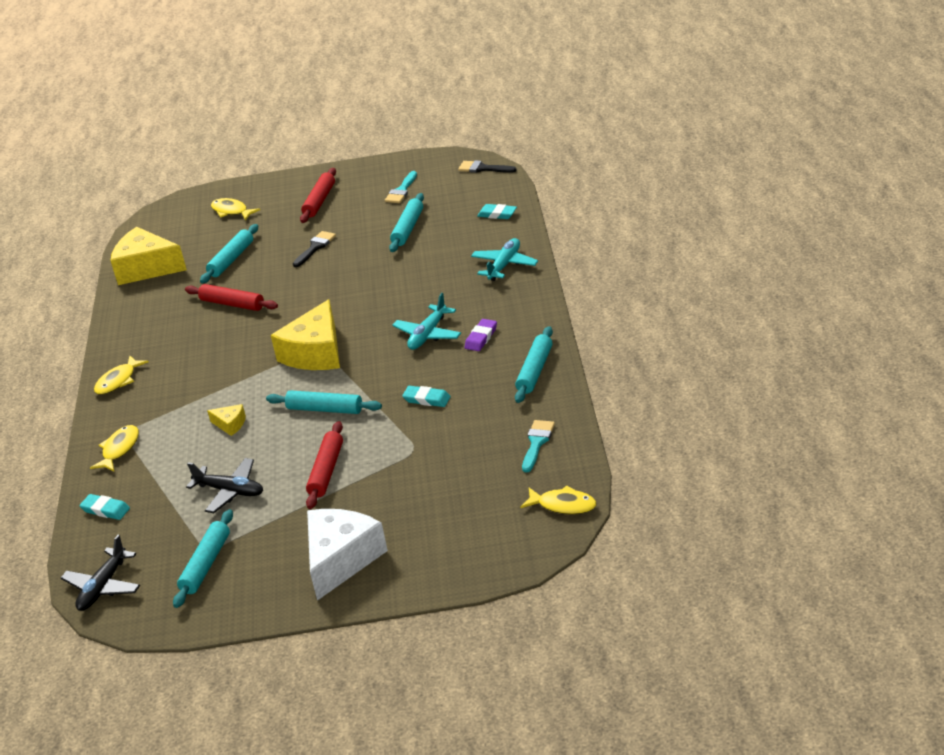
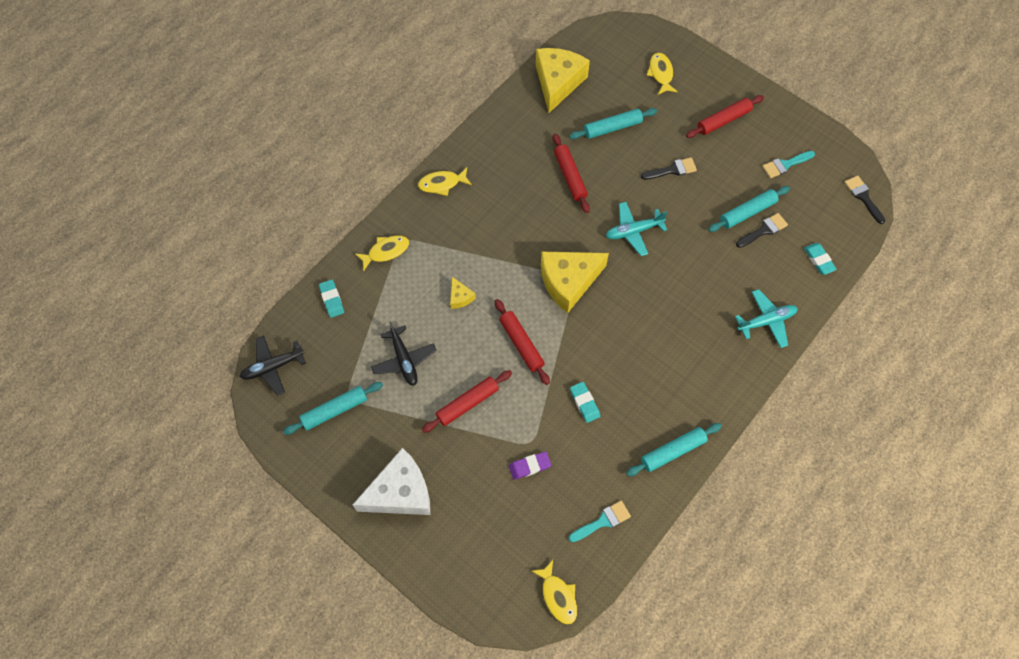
camera: 40 degrees right, 30 degrees up
yellow cheese [110,227,187,285] -> yellow cheese turned 45 degrees clockwise [536,48,590,113]
turquoise rolling pin [266,390,382,414] -> red rolling pin [495,299,550,385]
turquoise plane [392,293,461,350] -> turquoise plane moved to [606,202,668,256]
purple eraser [465,319,497,351] -> purple eraser moved to [509,451,551,480]
none -> black brush [736,213,788,248]

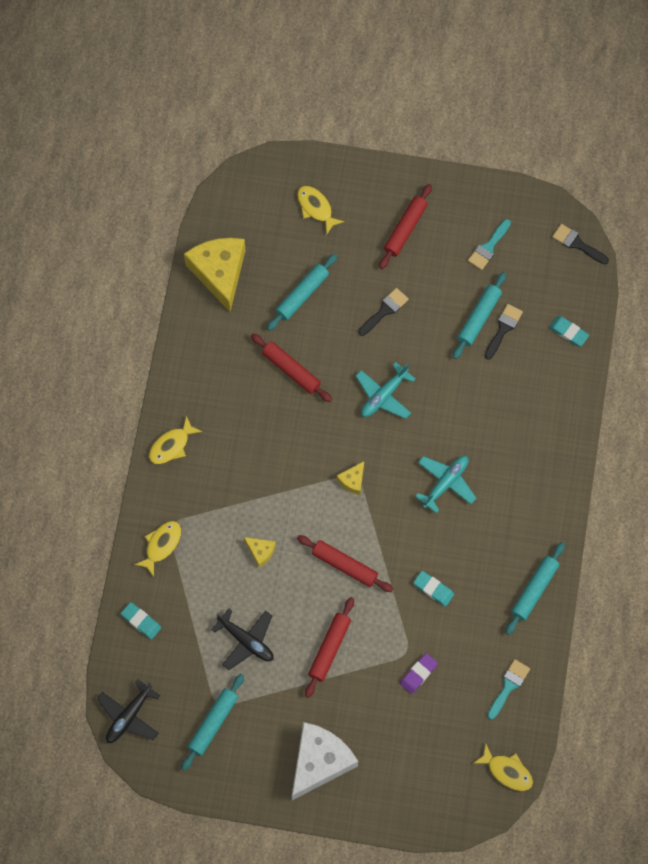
camera: 30 degrees left, 5 degrees up
yellow cheese [541,252,609,313] -> yellow cheese [337,461,364,495], size x0.45
turquoise plane [735,289,798,348] -> turquoise plane moved to [415,456,476,513]

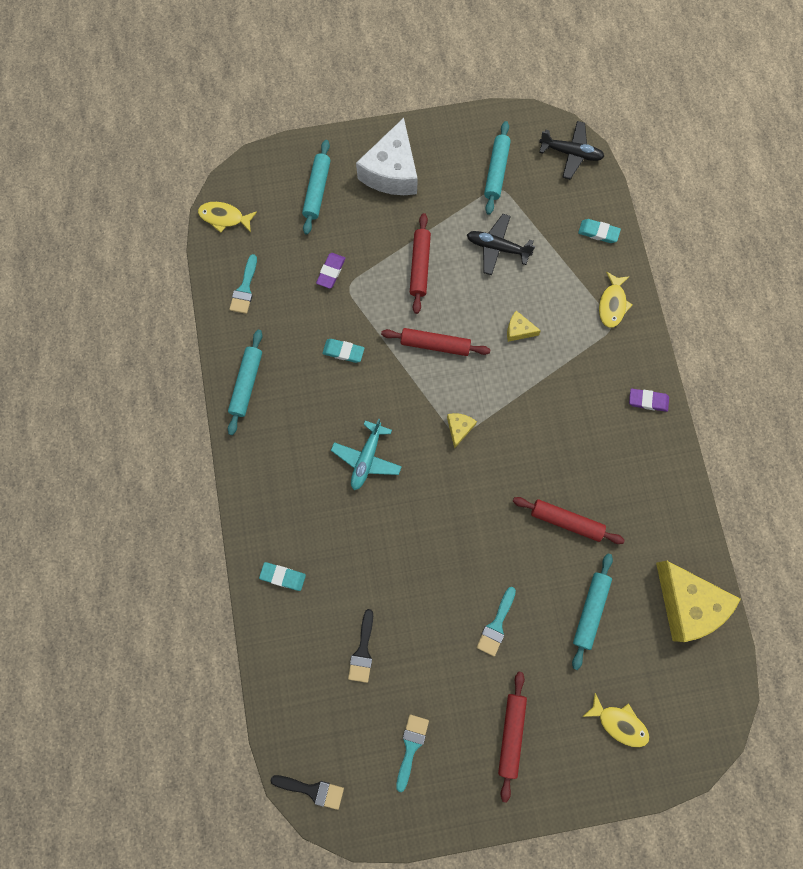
camera: 160 degrees right, 5 degrees up
black plane [97,679,160,743] -> black plane turned 90 degrees clockwise [539,121,604,179]
yellow fish [149,415,202,464] -> purple eraser [629,389,669,412]
turquoise plane [356,362,415,419] -> none
black brush [358,288,409,336] -> turquoise brush [476,587,516,656]
turquoise rolling pin [453,272,506,359] -> turquoise rolling pin moved to [302,140,331,235]
turquoise eraser [549,316,589,346] -> turquoise eraser moved to [259,562,306,591]

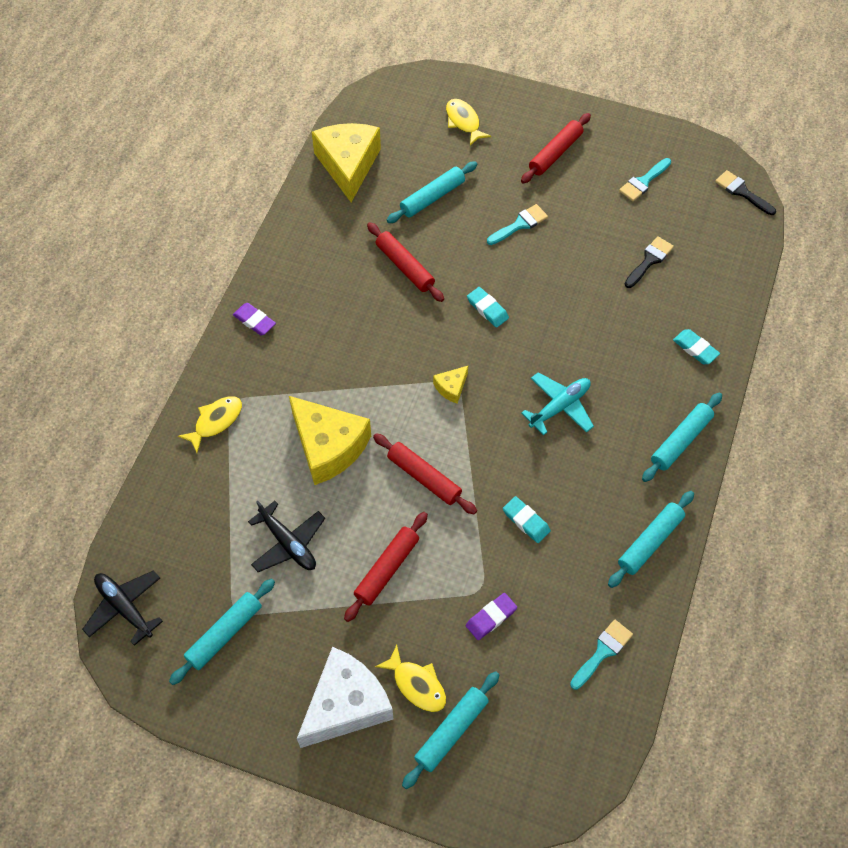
camera: 150 degrees left, 15 degrees down
yellow fish [198,202,257,233] -> yellow fish moved to [375,645,446,712]
yellow cheese [507,311,541,342] -> yellow cheese [289,396,371,485], size x2.24
turquoise eraser [578,219,621,243] -> turquoise eraser moved to [467,287,509,328]
none -> turquoise rolling pin [642,392,722,482]

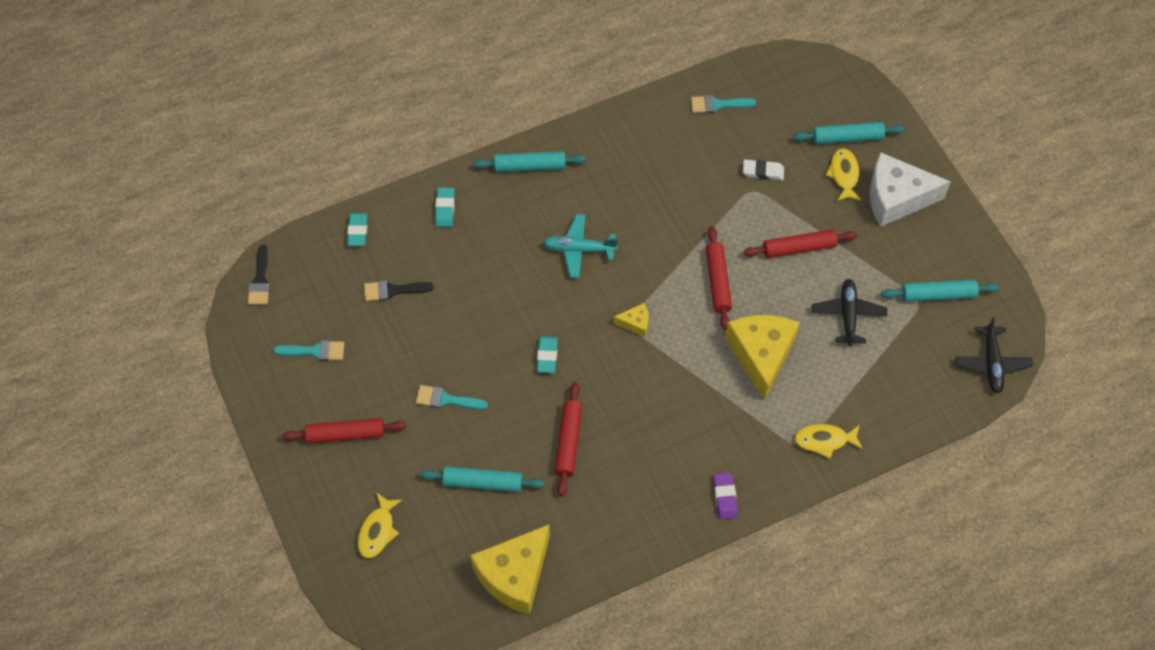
camera: 135 degrees left, 0 degrees up
purple eraser [466,593,517,640] -> white eraser [743,160,784,180]
turquoise eraser [503,496,551,543] -> turquoise eraser moved to [347,213,368,246]
turquoise rolling pin [608,491,694,588] -> none

